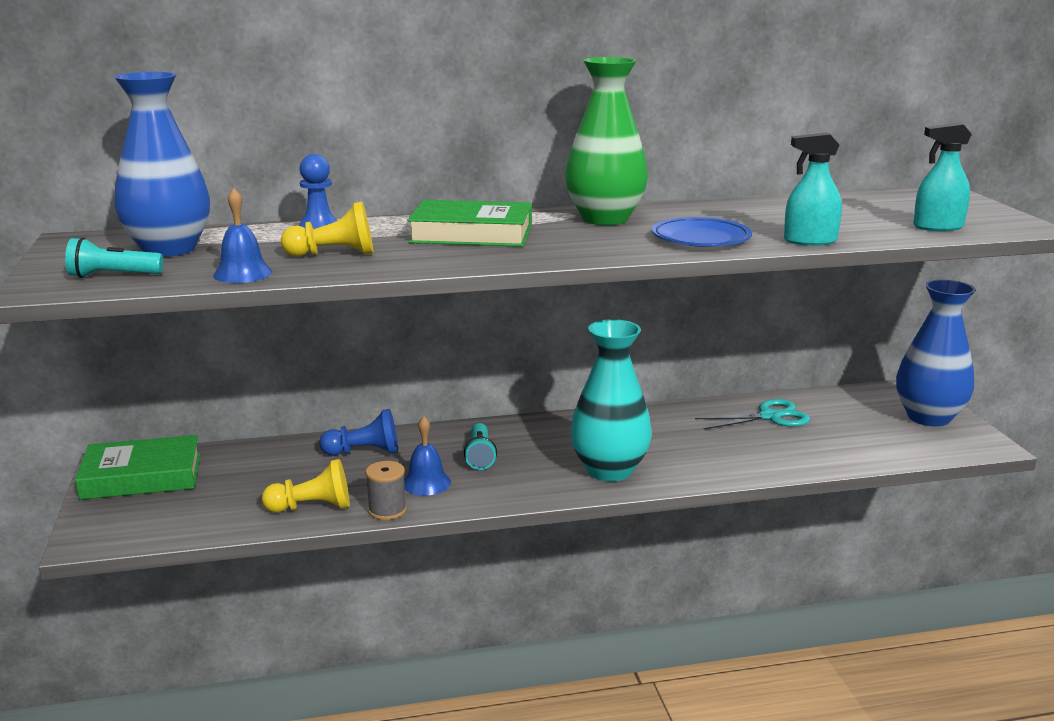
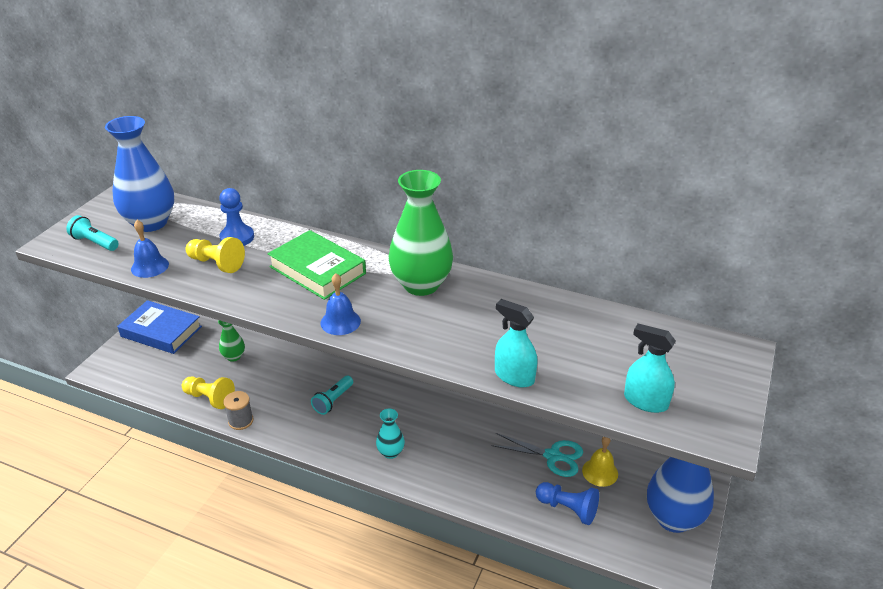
camera: 35 degrees right, 15 degrees up
green book [75,435,200,500] -> blue book [117,300,202,354]
blue pawn [319,409,398,456] -> blue pawn moved to [536,482,599,525]
blue bell [404,416,451,496] -> blue bell moved to [320,273,361,335]
turquoise vase [570,319,652,482] -> turquoise vase [376,409,405,459], size x0.49
blue plate [652,217,752,247] -> none
none -> green vase [218,320,245,362]
none -> yellow bell [582,437,618,487]

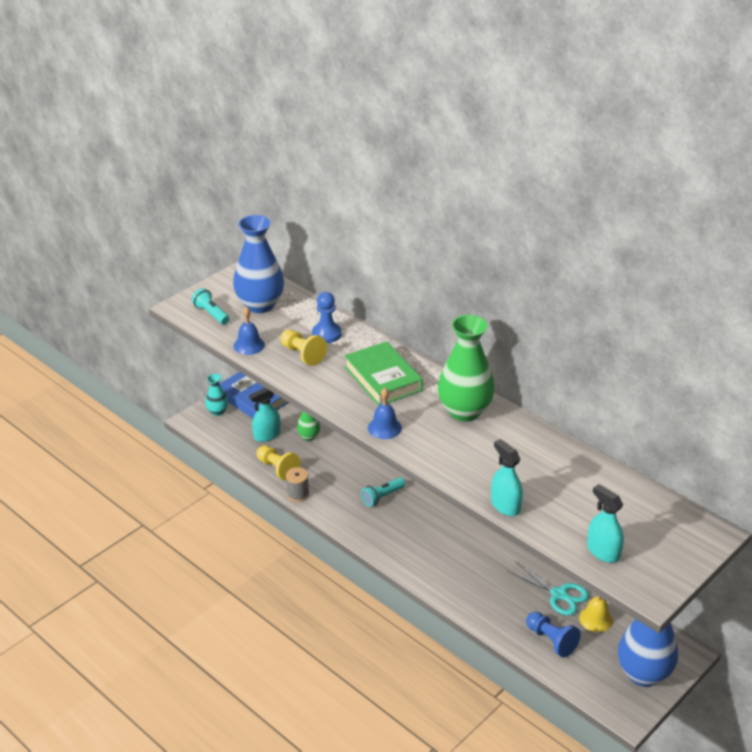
camera: 20 degrees right, 0 degrees up
turquoise vase [376,409,405,459] -> turquoise vase moved to [205,374,228,416]
none -> turquoise spray bottle [249,388,281,442]

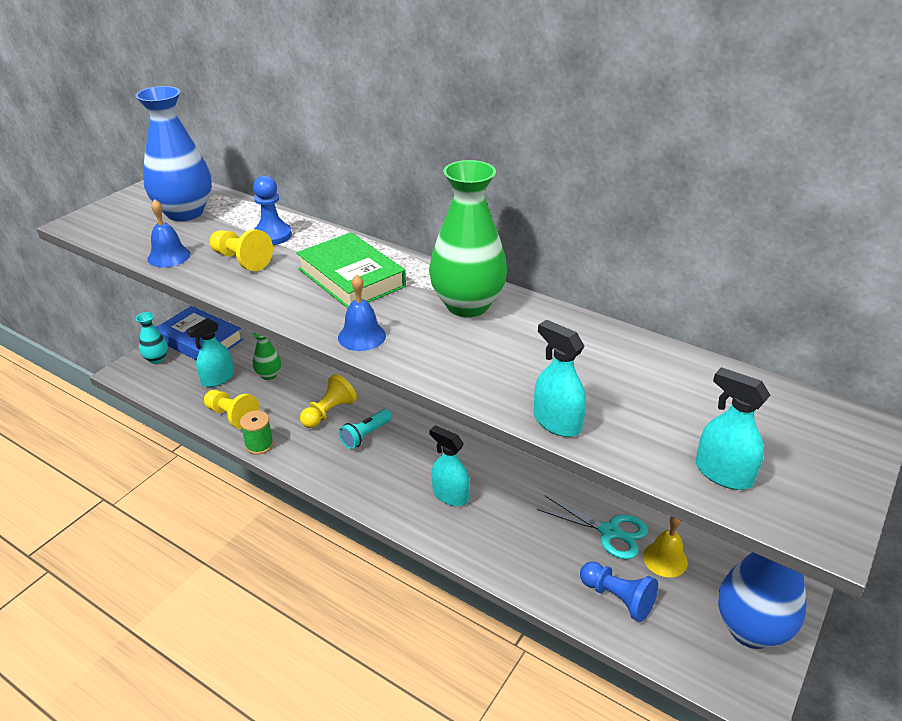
camera: 10 degrees left, 0 degrees up
turquoise flashlight [192,288,230,325] -> none
grey spool [286,467,309,502] -> green spool [240,410,274,455]
none -> yellow pawn [300,374,357,428]
none -> turquoise spray bottle [429,425,470,506]

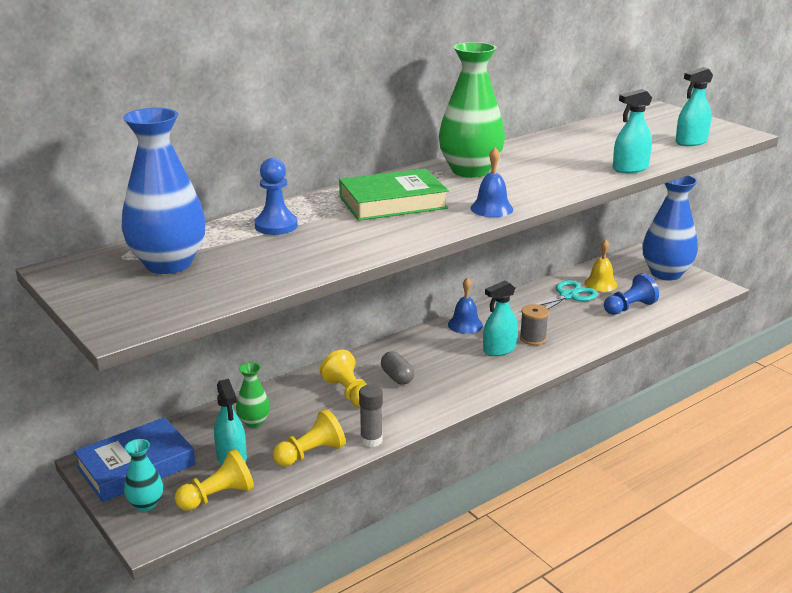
camera: 70 degrees left, 10 degrees down
blue bell [148,199,191,268] -> blue bell moved to [448,278,483,334]
yellow pawn [210,229,273,271] -> yellow pawn moved to [175,449,254,511]
green spool [240,410,274,455] -> grey glue stick [359,384,383,447]
turquoise flashlight [339,409,392,449] -> grey capsule [381,352,414,385]
none -> grey spool [520,304,549,345]

